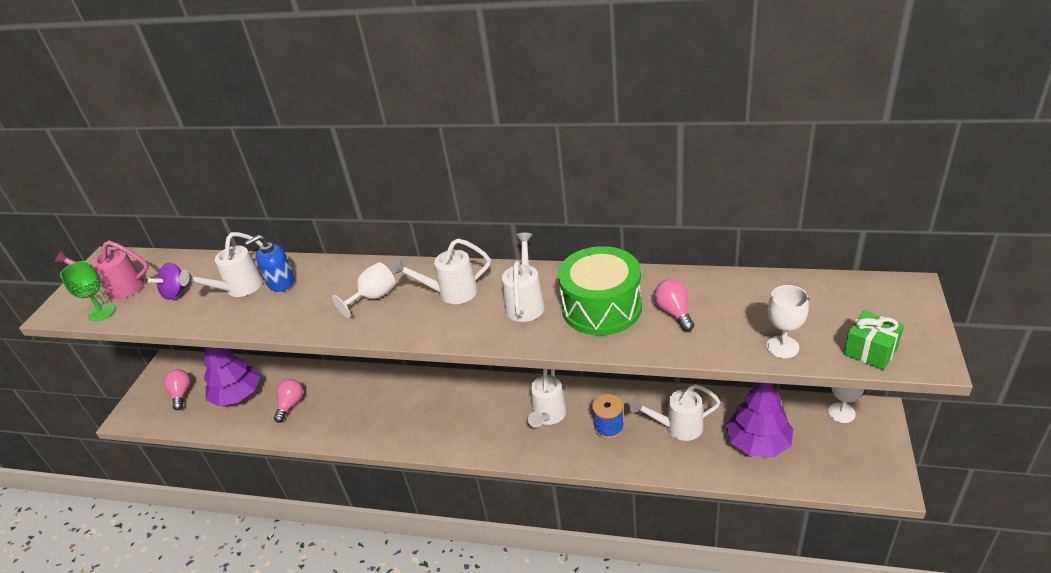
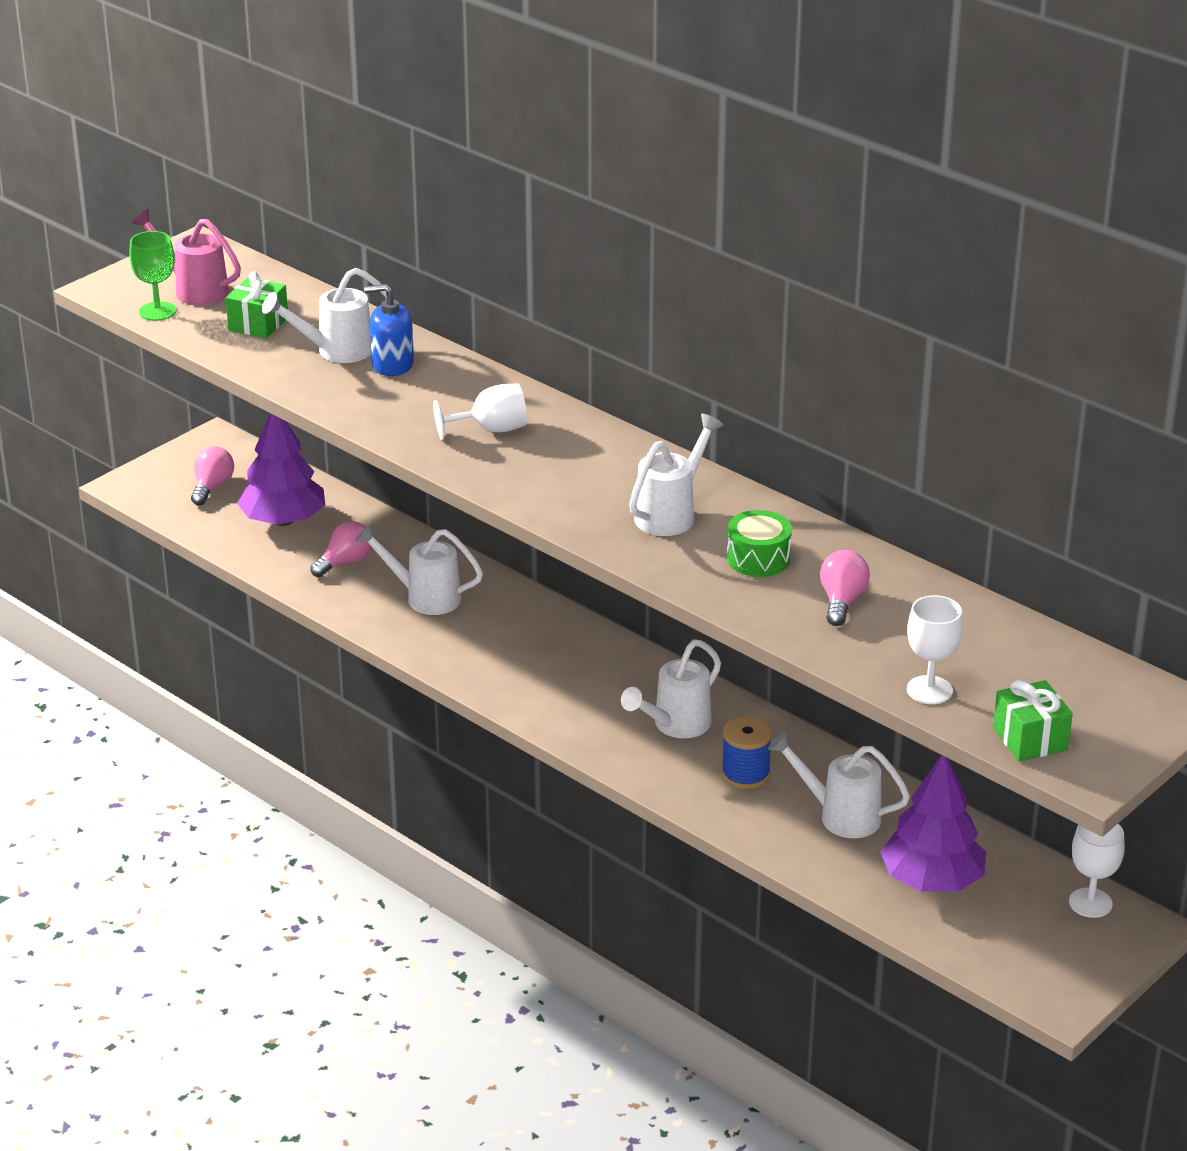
camera: 25 degrees right, 5 degrees down
purple spinning top [148,263,189,300] -> green gift [226,272,288,338]
white watering can [392,238,491,304] -> white watering can moved to [355,524,483,615]
green drum [558,246,642,336] -> green drum [727,510,792,577], size x0.53

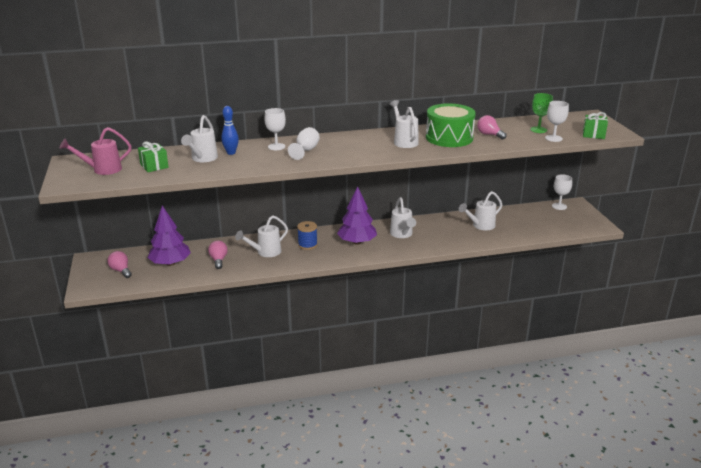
camera: 55 degrees left, 5 degrees down
green goblet [129,231,176,321] -> green goblet moved to [530,93,553,133]
blue soap dispenser [364,284,414,376] -> blue bowling pin [221,106,239,155]
blue spool [721,716,772,789] -> blue spool moved to [297,221,318,250]
green drum [727,510,792,577] -> green drum [426,103,476,147], size x1.89
purple tree [880,755,986,892] -> purple tree moved to [337,186,377,245]
none -> white goblet [265,108,286,150]

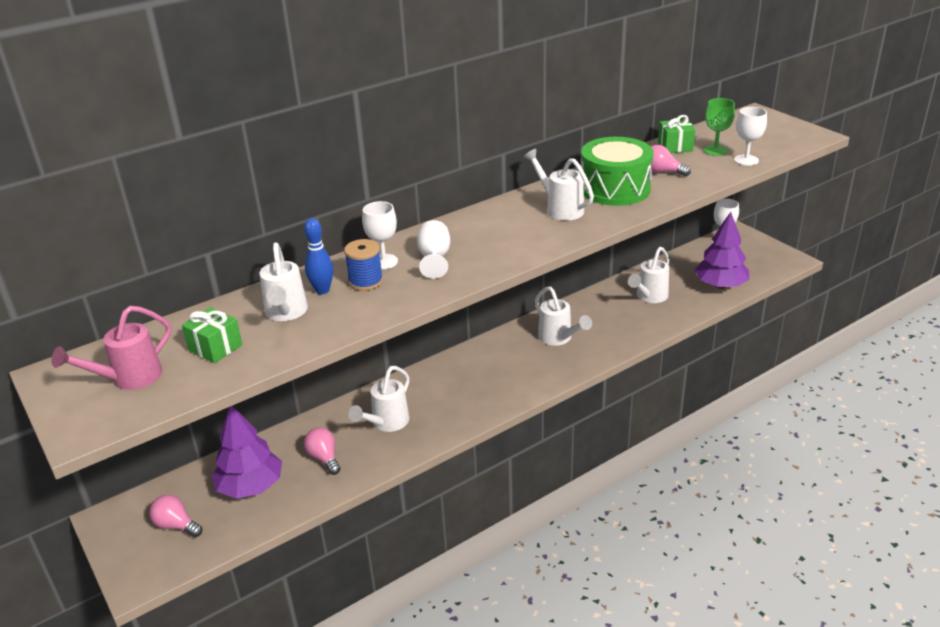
camera: 20 degrees left, 5 degrees up
blue spool [297,221,318,250] -> blue spool moved to [344,239,383,291]
purple tree [337,186,377,245] -> purple tree moved to [694,212,749,289]
green gift [583,112,608,139] -> green gift moved to [658,115,695,153]

